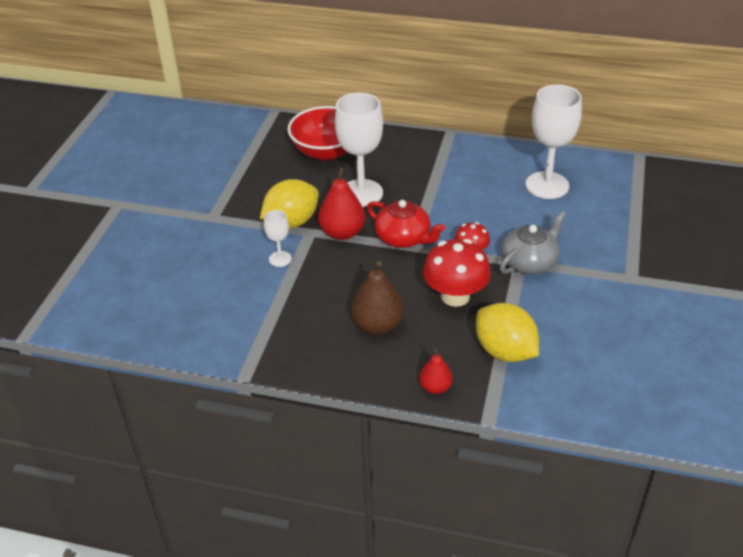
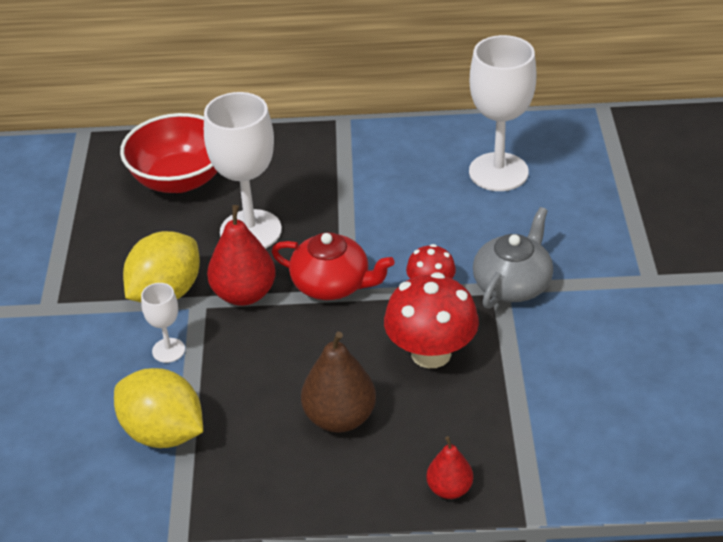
camera: 15 degrees left, 0 degrees up
yellow lemon [476,303,539,362] -> yellow lemon moved to [114,368,203,448]

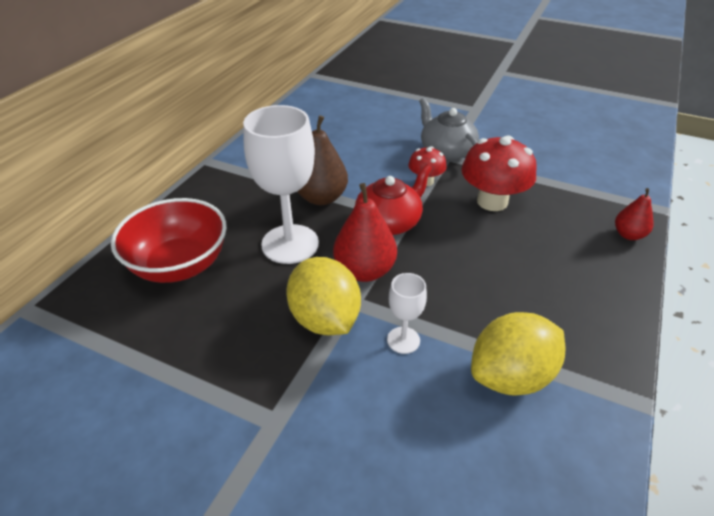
camera: 65 degrees left, 0 degrees up
brown pear [301,332,376,433] -> brown pear moved to [297,115,348,205]
white goblet [469,35,536,191] -> none

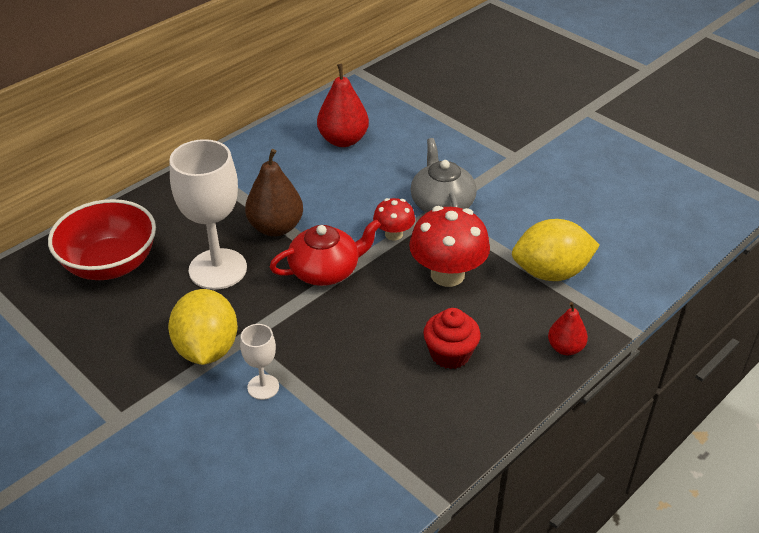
camera: 20 degrees right, 0 degrees up
red pear [333,183,397,282] -> red pear moved to [317,64,369,147]
yellow lemon [471,312,565,396] -> yellow lemon moved to [512,219,600,281]
none -> red cupcake [423,308,481,369]

